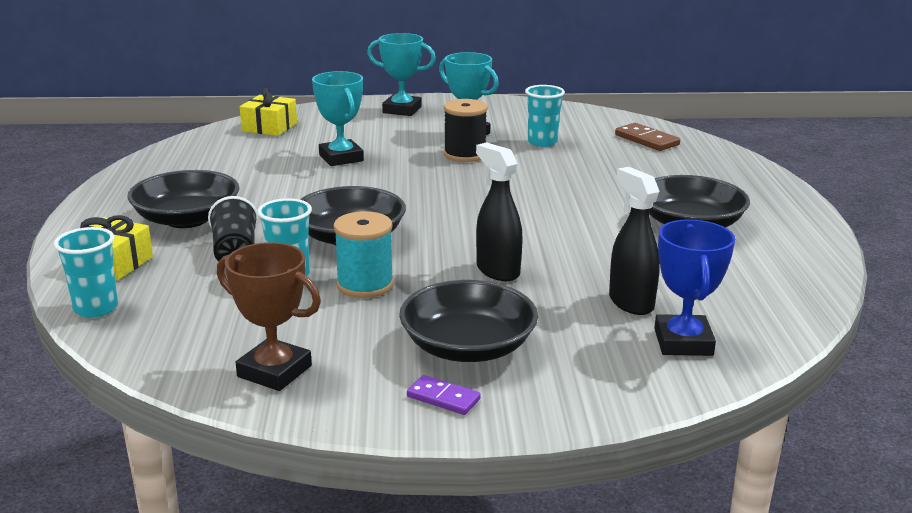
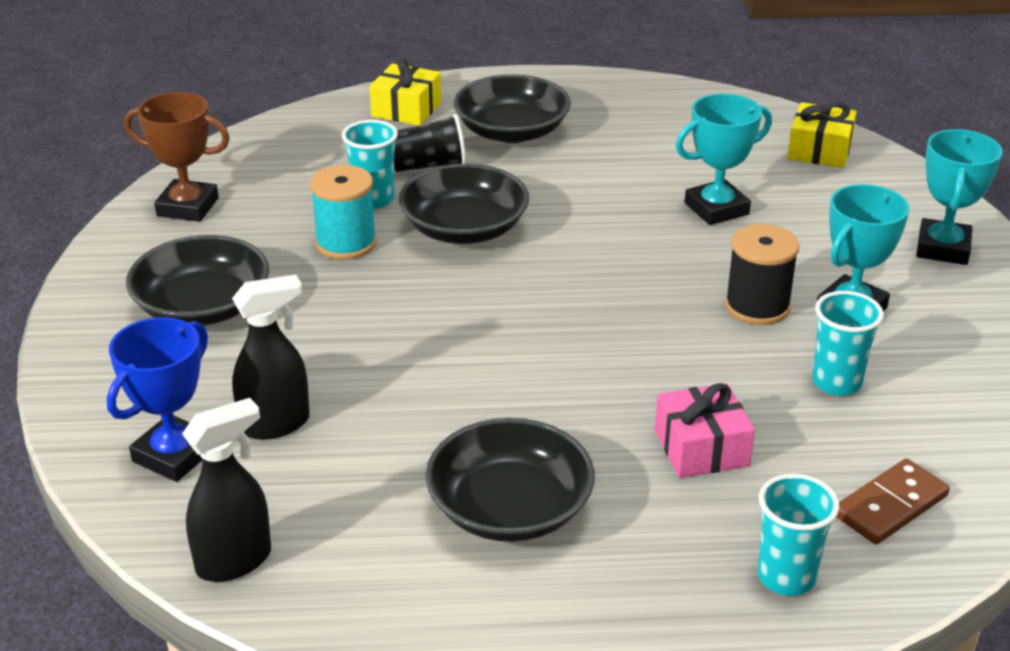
camera: 90 degrees right, 10 degrees up
turquoise cup [54,227,118,318] -> turquoise cup moved to [757,474,839,596]
brown trophy [217,242,321,391] -> brown trophy turned 75 degrees clockwise [124,92,230,222]
purple domino [407,375,481,415] -> none
black spray bottle [476,142,523,281] -> black spray bottle moved to [182,398,271,582]
blue trophy [654,219,735,356] -> blue trophy turned 60 degrees counterclockwise [107,317,208,482]
none -> pink gift [655,383,755,478]

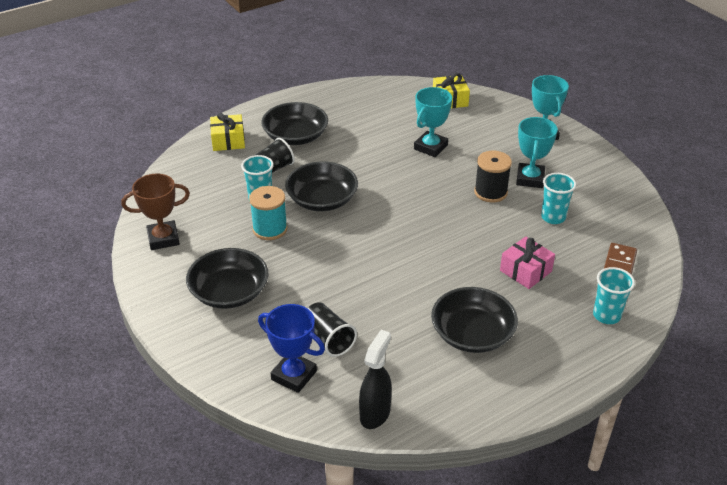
camera: 30 degrees left, 5 degrees up
blue trophy [107,317,208,482] -> blue trophy turned 60 degrees counterclockwise [258,304,325,393]
black spray bottle [232,275,310,440] -> black cup [308,302,357,357]

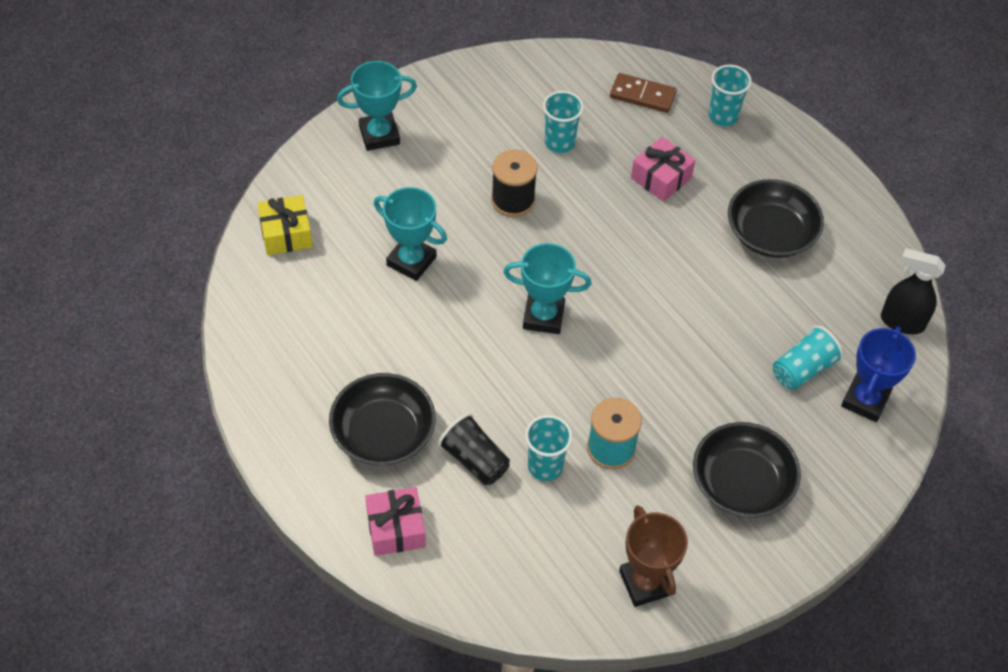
camera: 95 degrees left, 15 degrees up
yellow gift [210,112,245,151] -> pink gift [365,487,426,556]
black bowl [285,161,358,211] -> none
black cup [308,302,357,357] -> turquoise cup [773,325,843,390]
turquoise trophy [516,117,558,188] -> turquoise trophy moved to [503,243,591,334]

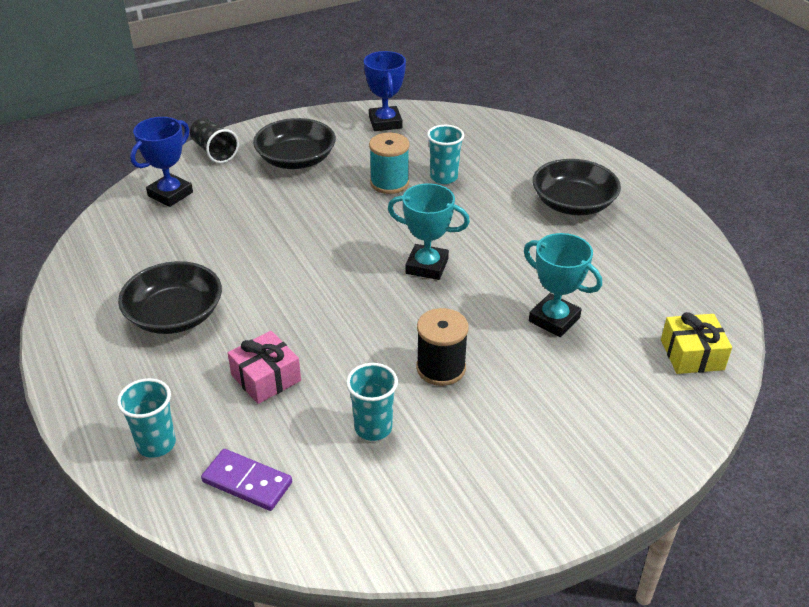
camera: 170 degrees left, 15 degrees down
turquoise trophy [337,61,417,151] -> none
pink gift [365,487,426,556] -> none
black cup [438,413,510,485] -> black cup moved to [190,118,239,163]
brown domino [610,73,677,113] -> purple domino [201,449,292,511]
brown trophy [619,505,688,607] -> blue trophy [364,51,406,131]
turquoise cup [773,325,843,390] -> none
black spray bottle [881,248,946,334] -> none

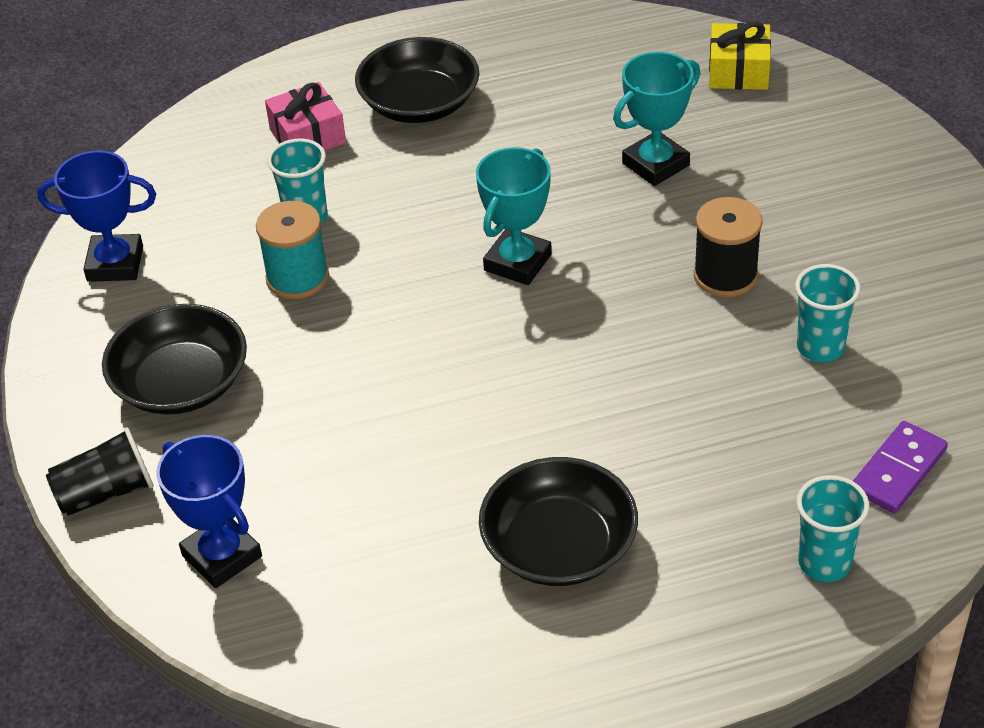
camera: 75 degrees left, 5 degrees up
pink gift [228,331,301,404] -> pink gift moved to [265,82,346,151]

